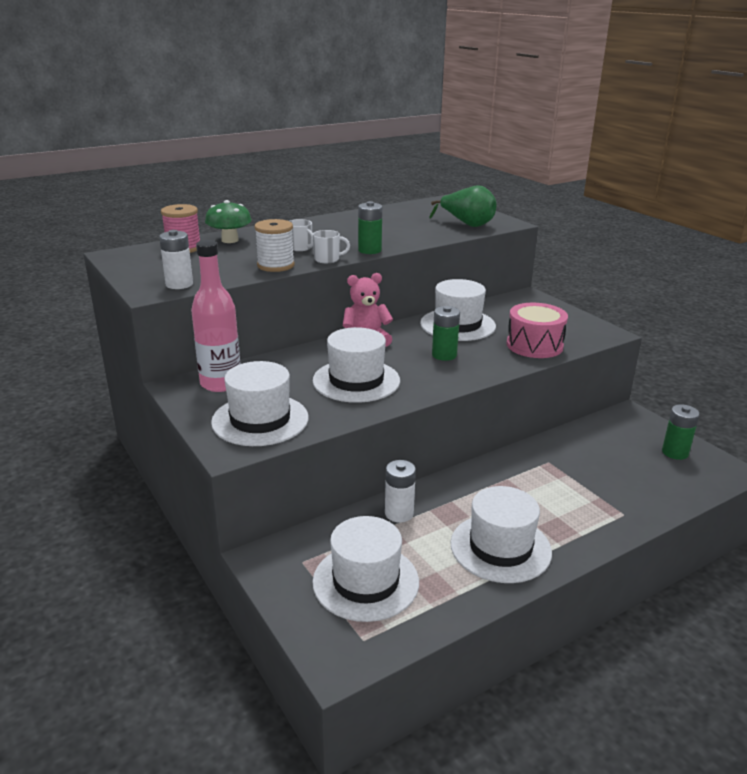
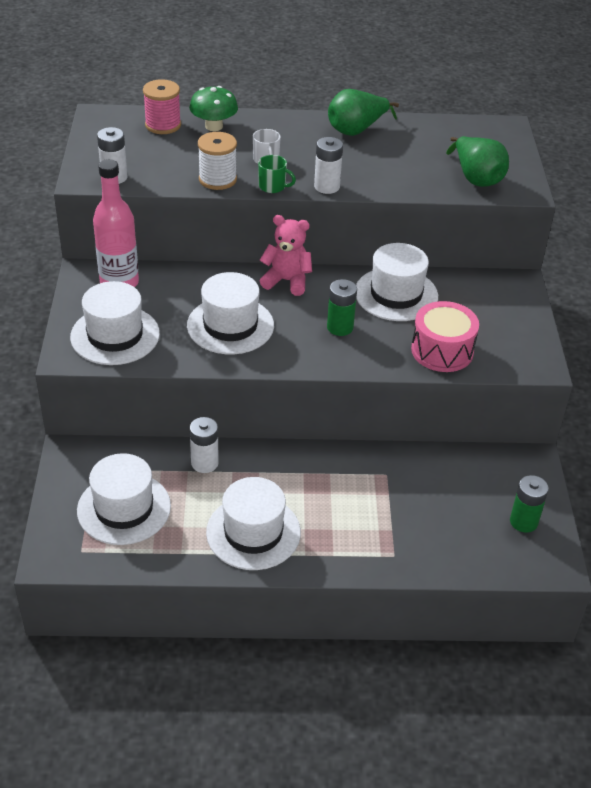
camera: 30 degrees right, 15 degrees up
white mug [313,230,350,263] -> green mug [258,155,296,193]
green battery [358,201,382,254] -> white battery [314,137,343,194]
none -> green pear [328,89,399,136]

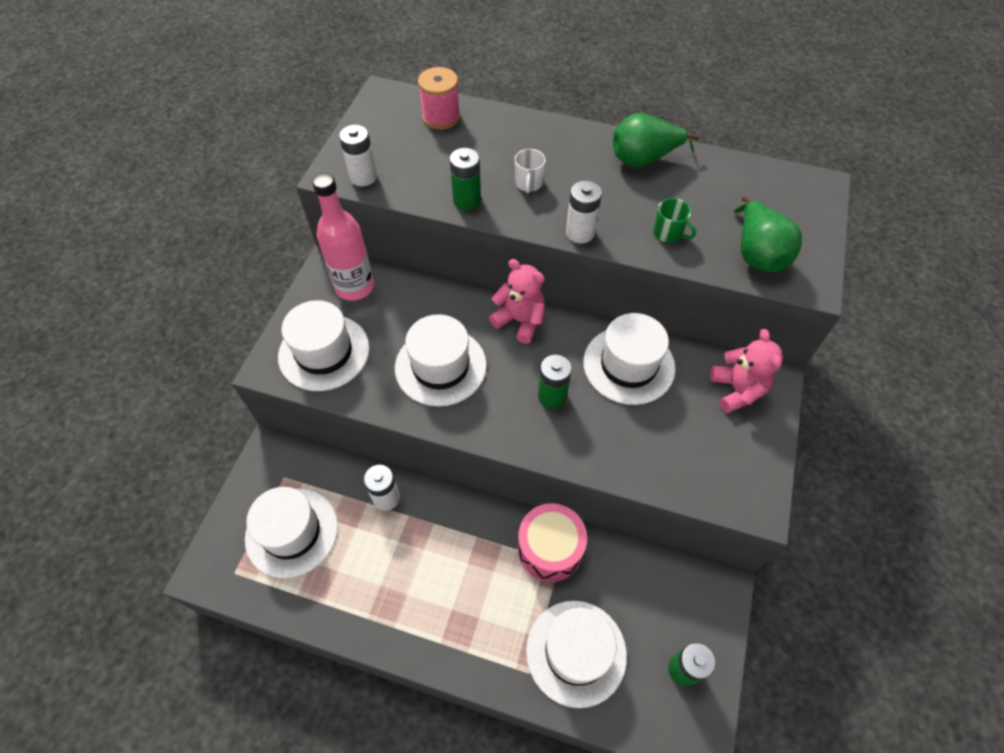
camera: 20 degrees right, 15 degrees up
green mushroom [189,86,238,131] -> none
white spool [198,132,237,190] -> green battery [450,148,481,210]
white hat [206,477,301,570] -> white hat moved to [526,601,627,708]
green mug [258,155,296,193] -> green mug moved to [653,198,696,243]
pink drum [411,301,479,372] -> pink drum moved to [518,503,587,582]
none -> pink teddy bear [710,329,783,413]

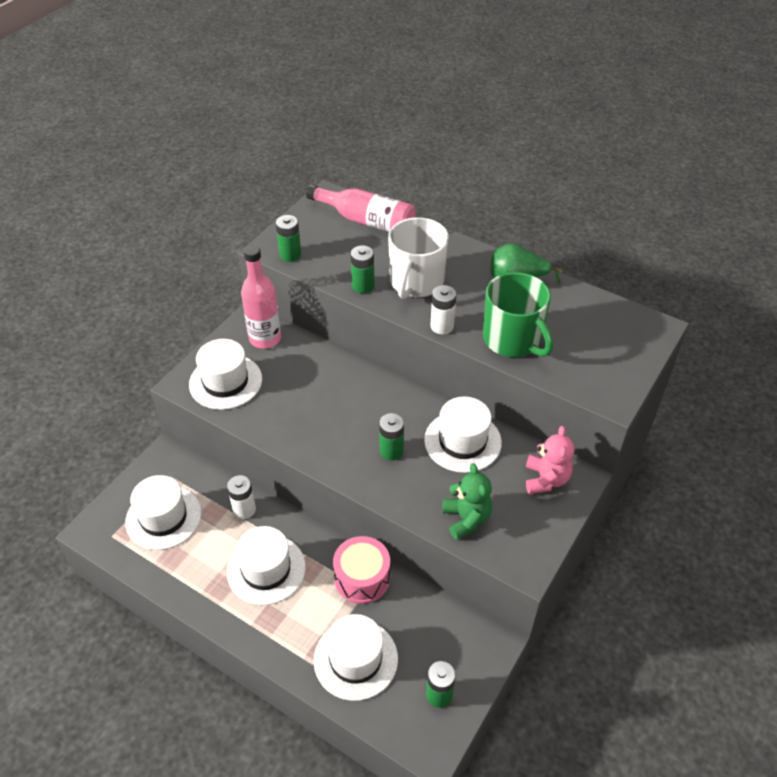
camera: 15 degrees right, 10 degrees down
white battery [339,125,377,186] -> green battery [276,215,301,262]
white hat [395,314,487,407] -> white hat moved to [227,526,306,605]
pink spool [418,67,460,130] -> pink bottle [306,185,415,232]
pink teddy bear [489,259,545,344] -> none
white mug [515,149,546,193] -> white mug [388,217,449,299], size x2.36
green mug [653,198,696,243] -> green mug [483,272,553,357], size x2.36
green pear [734,196,802,272] -> none
none -> green teddy bear [443,463,492,540]

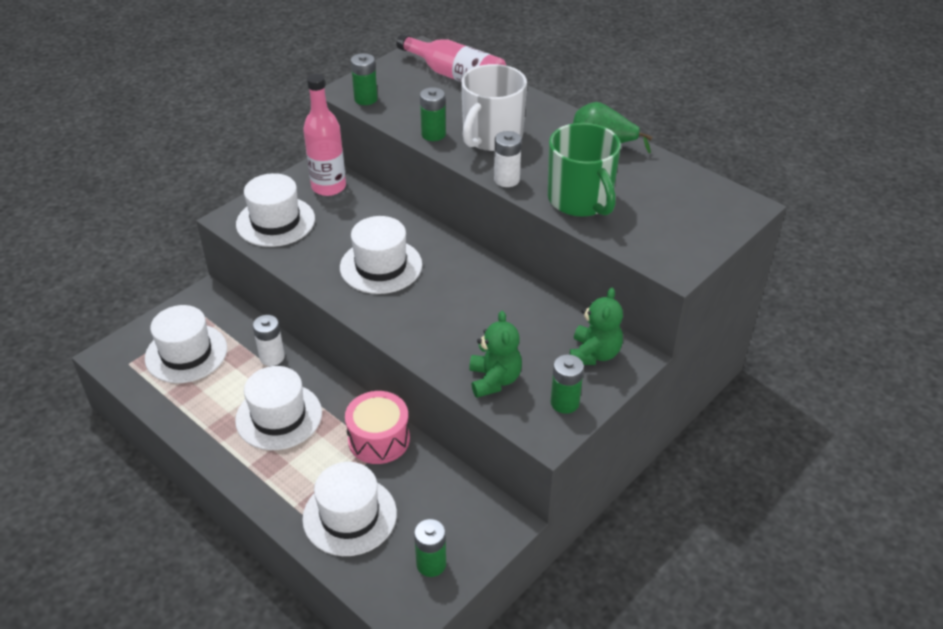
camera: 10 degrees right, 5 degrees down
green battery [379,413,404,460] -> green battery moved to [551,354,584,414]
white hat [424,396,502,473] -> white hat moved to [340,216,422,294]
pink teddy bear [526,426,575,494] -> green teddy bear [570,287,623,365]

